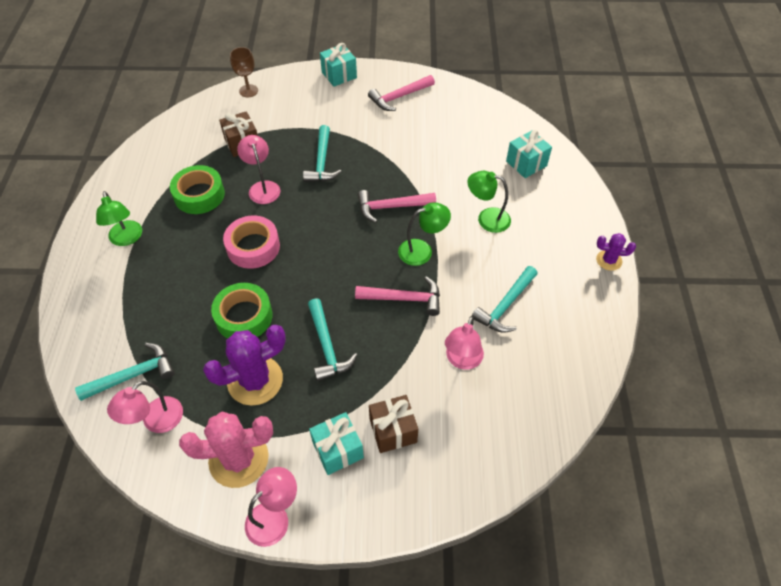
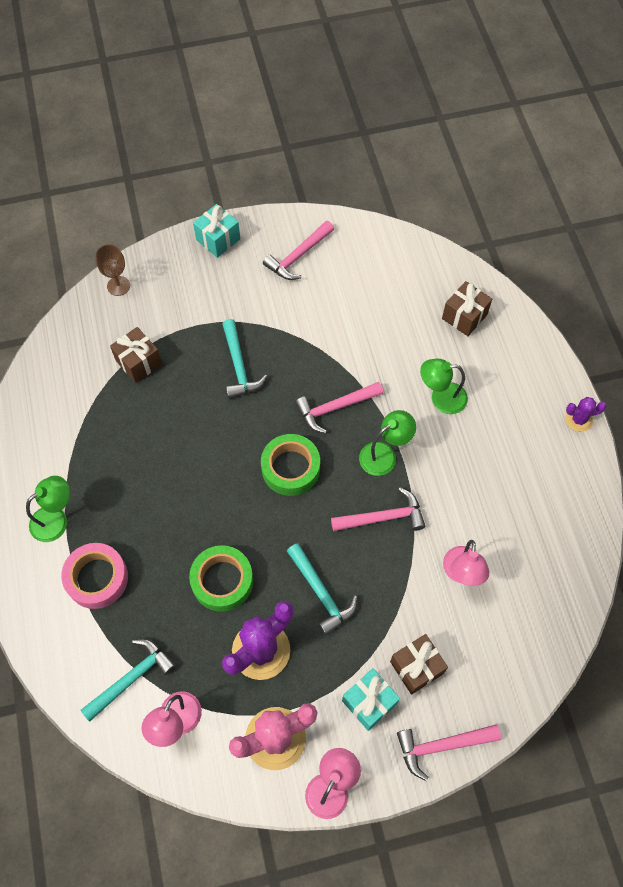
camera: 15 degrees left, 10 degrees up
green lamp [96,191,142,246] -> green lamp turned 90 degrees counterclockwise [26,476,70,542]
green tape [170,165,225,214] -> green tape moved to [261,434,320,496]
pink tape [223,215,280,269] -> pink tape moved to [61,543,128,609]
pink lamp [237,135,280,204] -> none
turquoise hammer [472,266,538,333] -> none
turquoise gift [506,130,552,178] -> brown gift [442,281,492,336]
none -> pink hammer [397,724,501,781]

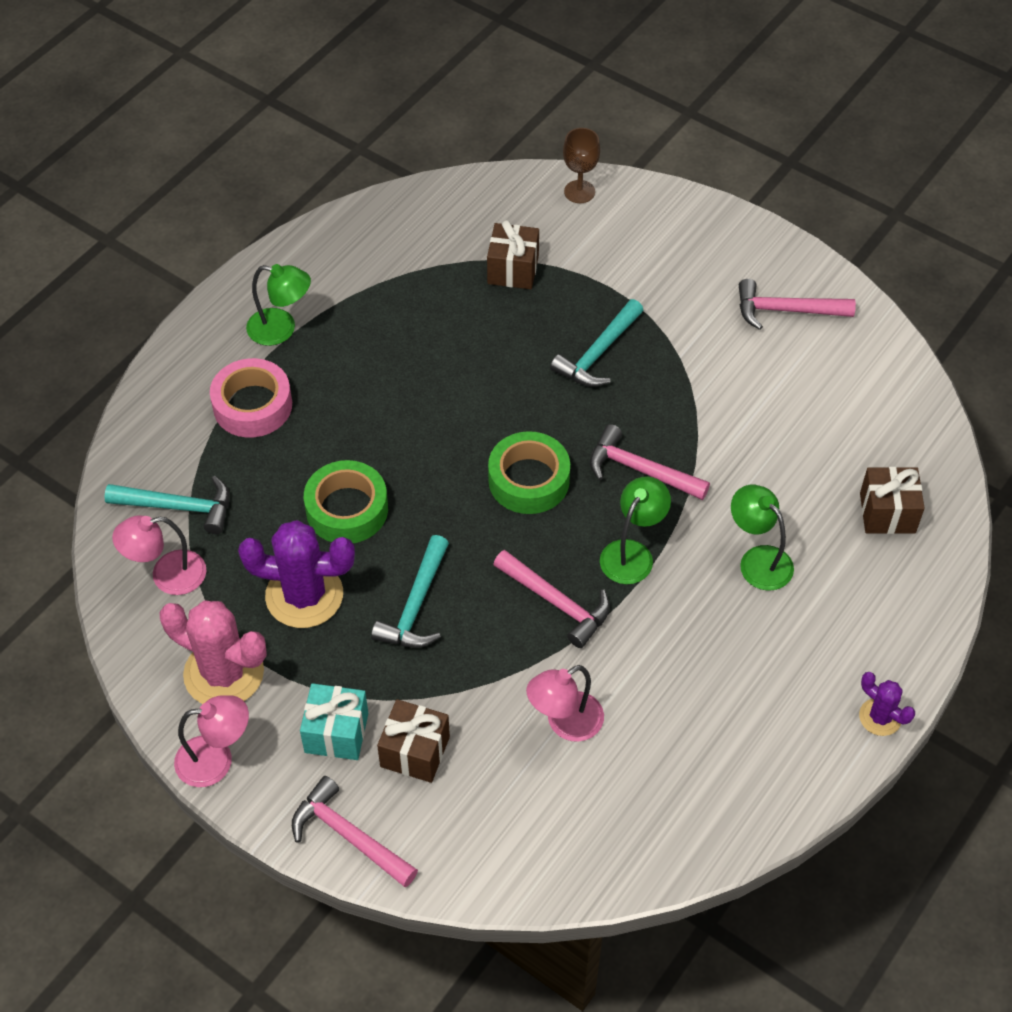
camera: 50 degrees right, 10 degrees down
turquoise gift [193,204,240,258] -> none
green lamp [359,410,416,476] -> green lamp turned 75 degrees counterclockwise [600,476,671,584]

